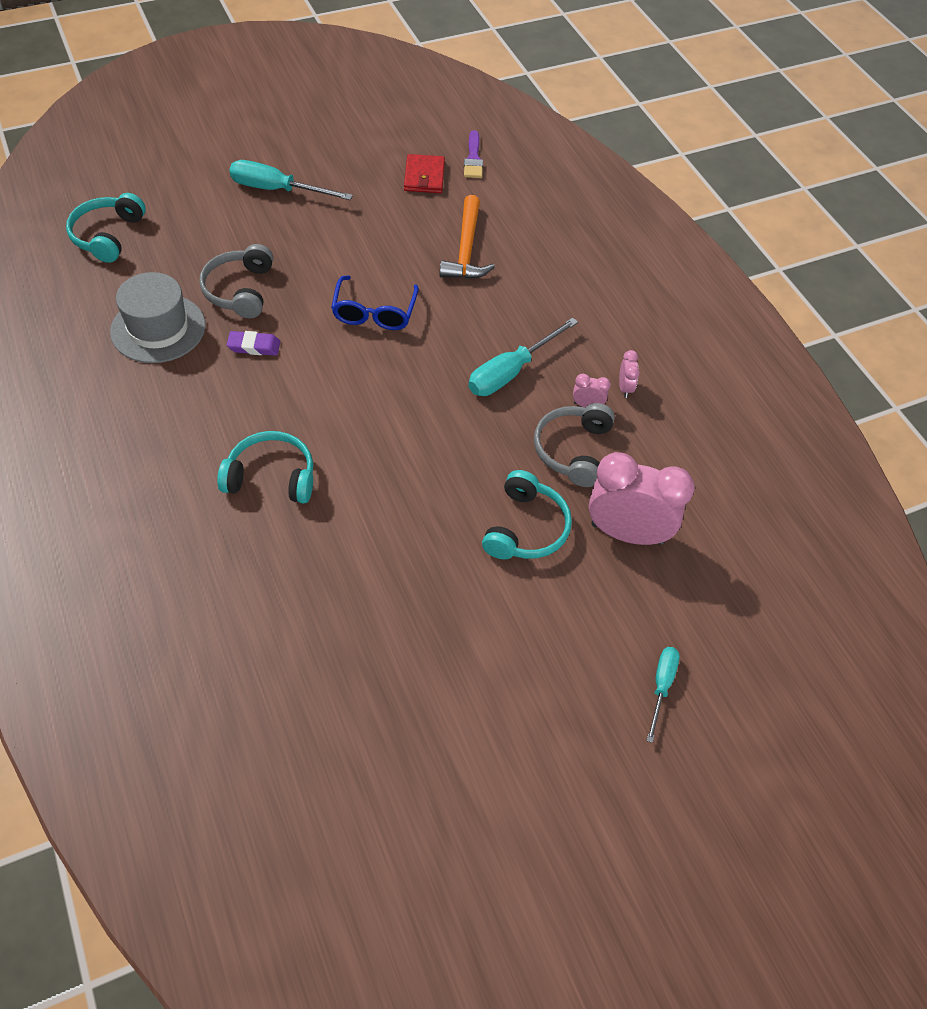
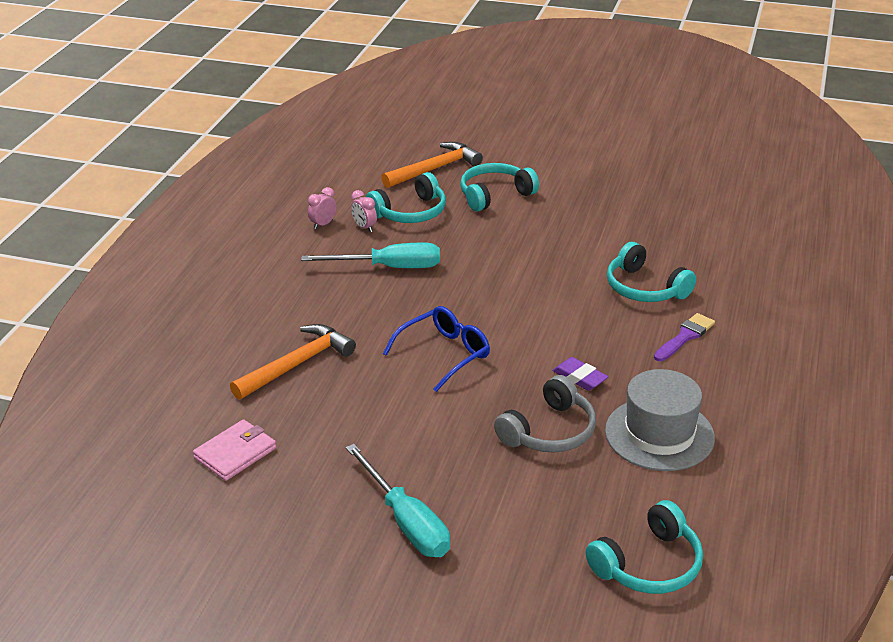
camera: 135 degrees left, 20 degrees down
red wallet [404,154,445,193] -> pink wallet [193,419,276,481]
purple brush [464,130,483,178] -> purple brush moved to [654,313,715,361]
grey headphones [534,403,615,487] -> turquoise headphones [366,172,446,223]
pink clock [589,452,695,545] -> orange hammer [381,142,483,188]
turquoise screwdriver [646,647,680,743] -> none

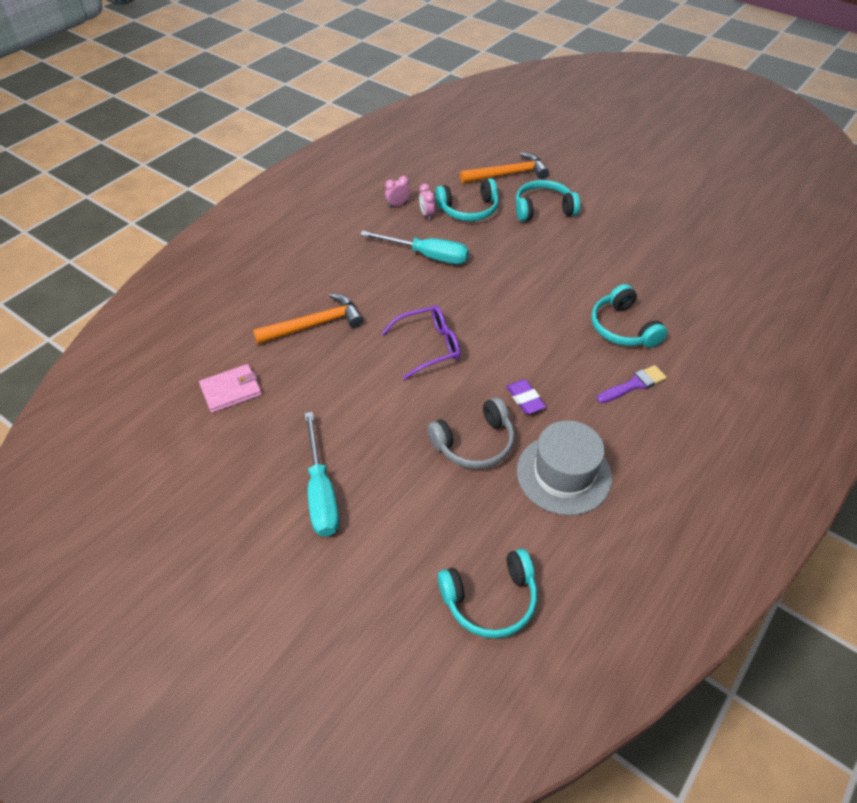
camera: 20 degrees right, 15 degrees up
blue glasses [383,306,490,392] -> purple glasses [381,305,460,380]

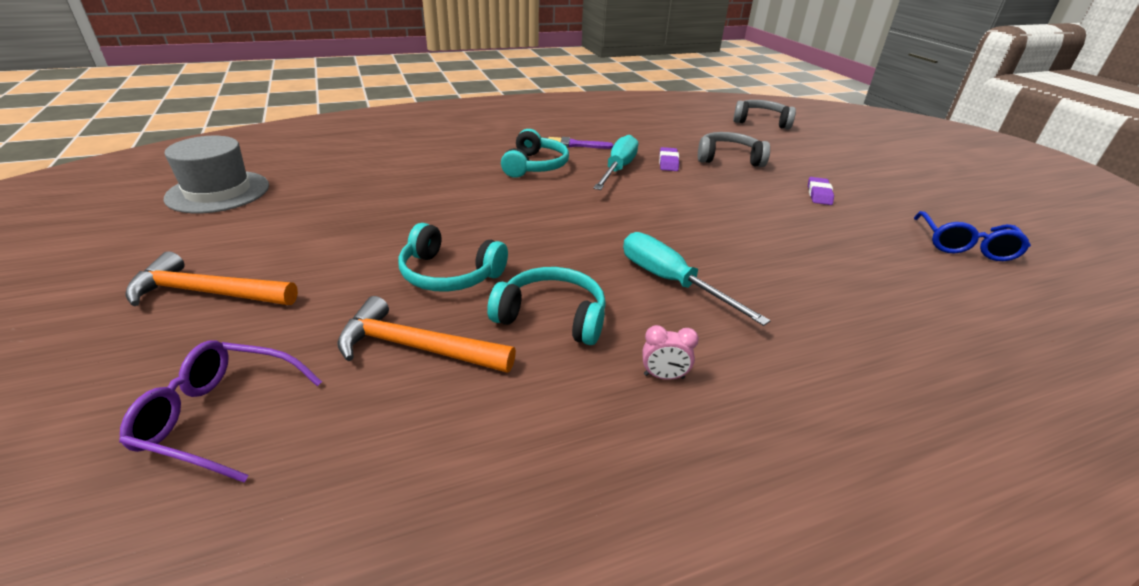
camera: 150 degrees left, 15 degrees down
pink wallet [199,364,262,413] -> blue glasses [914,211,1031,261]
orange hammer [253,293,363,344] -> orange hammer moved to [126,251,298,306]
turquoise screwdriver [304,412,339,536] -> turquoise screwdriver moved to [593,135,638,190]
purple glasses [381,305,460,380] -> purple glasses moved to [119,340,322,483]
pink clock [419,184,435,220] -> none
turquoise headphones [438,549,537,638] -> grey headphones [733,100,796,129]
grey hat [517,420,612,515] -> grey hat moved to [163,136,269,214]
none -> purple eraser [808,177,834,205]

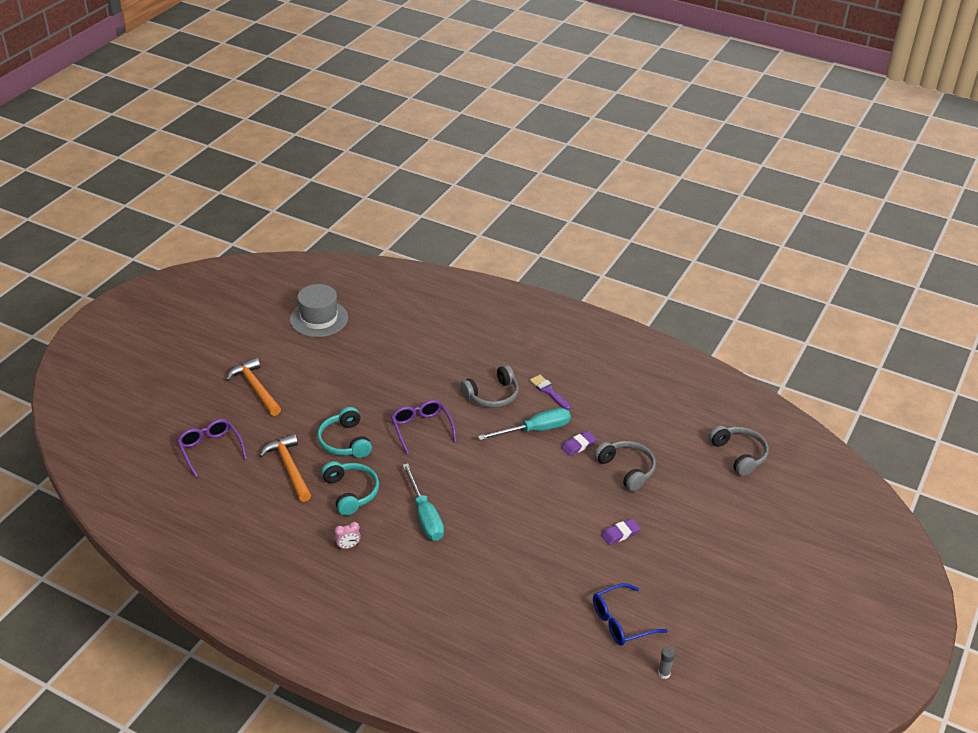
camera: 50 degrees right, 5 degrees up
turquoise headphones [501,129,569,178] -> grey headphones [460,365,519,408]
turquoise screwdriver [623,232,771,326] -> turquoise screwdriver turned 150 degrees clockwise [402,463,444,541]
pink clock [642,325,699,380] -> pink clock turned 75 degrees counterclockwise [334,522,361,550]
none -> purple glasses [391,400,457,454]
none -> grey glue stick [658,647,675,679]

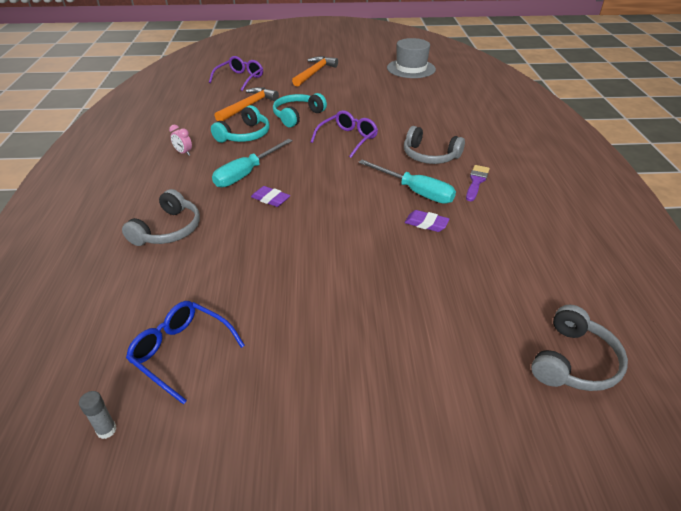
camera: 60 degrees right, 0 degrees up
grey headphones [594,441,656,491] -> grey headphones moved to [122,189,200,246]
purple eraser [601,518,640,545] -> purple eraser moved to [251,186,290,207]

